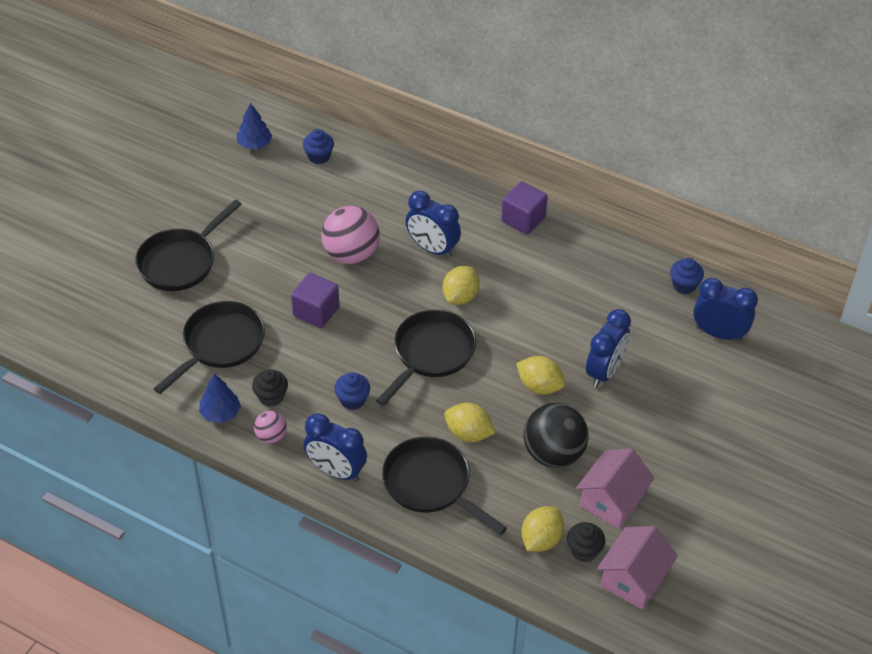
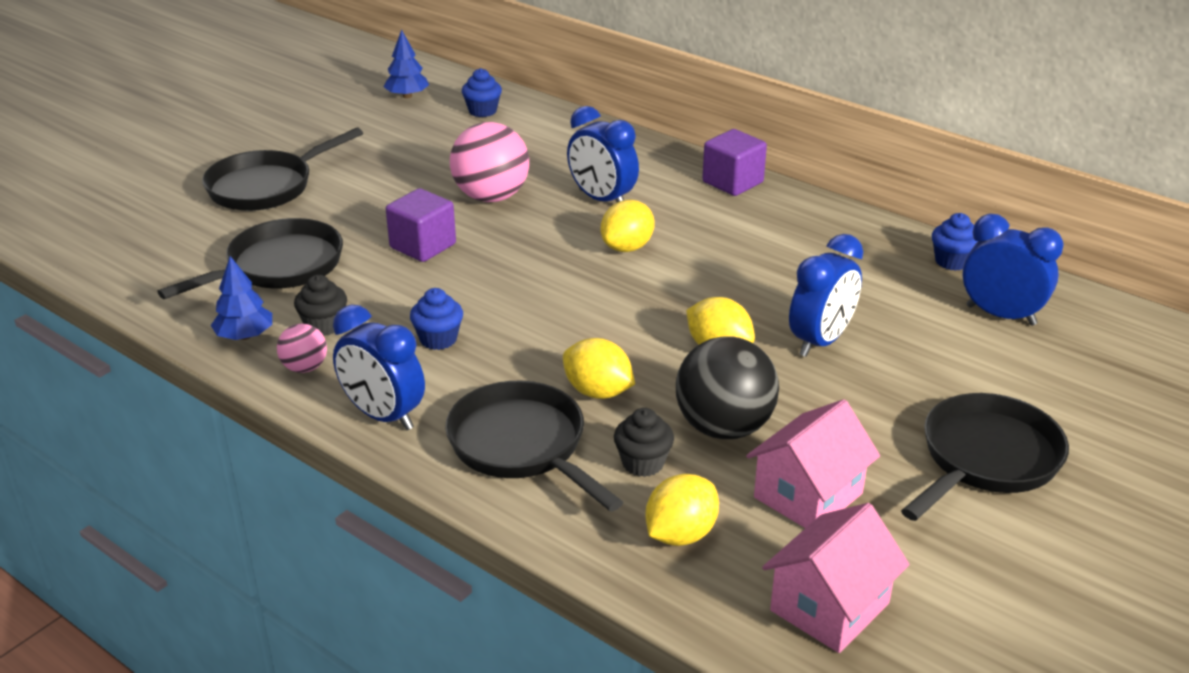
camera: 10 degrees right, 15 degrees down
black pan [376,310,476,406] -> black pan moved to [901,393,1069,521]
black cupcake [567,522,605,562] -> black cupcake moved to [614,408,674,477]

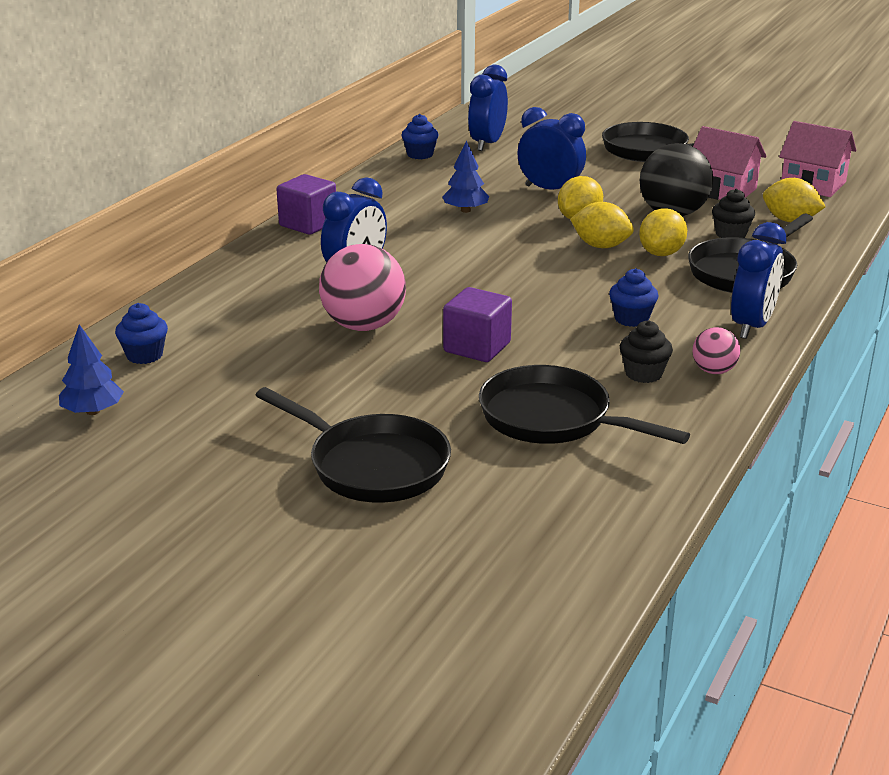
camera: 100 degrees left, 5 degrees down
blue tree [211,256,272,340] -> blue tree moved to [442,140,489,213]
yellow lemon [601,200,655,252] -> yellow lemon moved to [570,202,634,248]

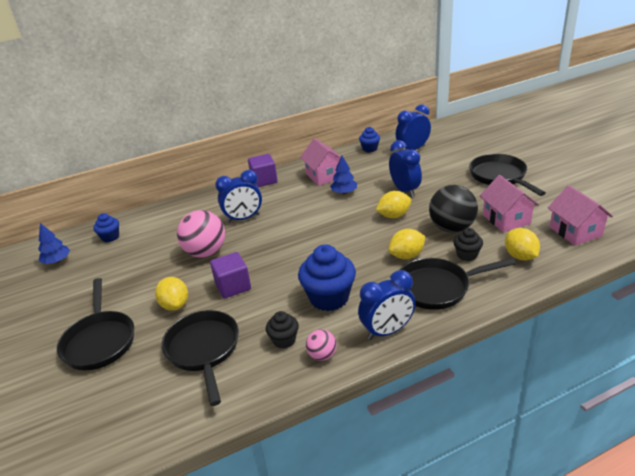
camera: 40 degrees right, 5 degrees up
yellow lemon [570,202,634,248] -> yellow lemon moved to [155,277,188,311]
blue cupcake [609,268,658,327] -> blue cupcake [298,245,356,311], size x1.86
none -> pink house [300,138,346,186]

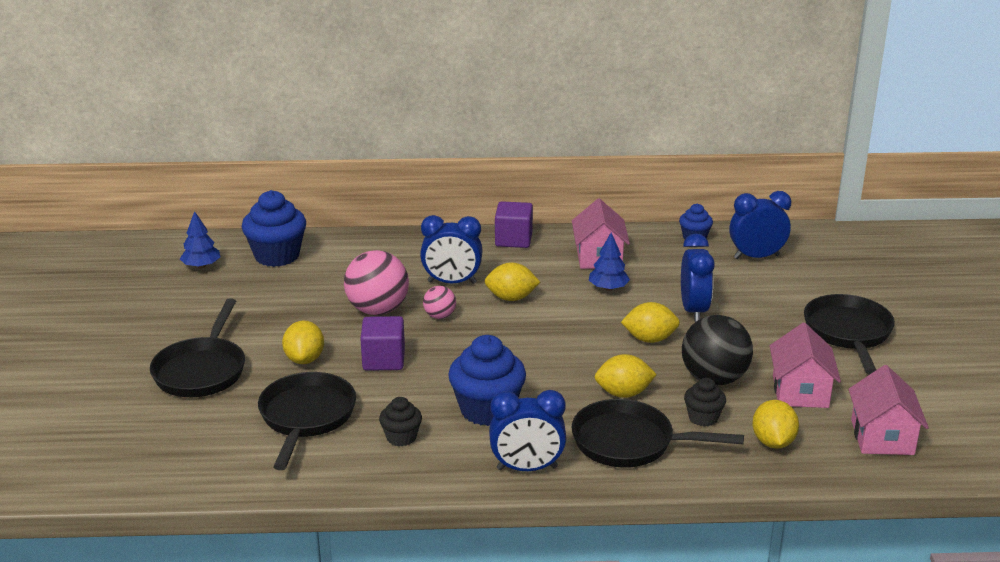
camera: 20 degrees right, 5 degrees down
blue cupcake [93,213,119,242] -> blue cupcake [242,190,306,267], size x1.86
pink ball [306,329,337,361] -> pink ball moved to [423,286,456,319]
none -> yellow lemon [485,262,540,301]

